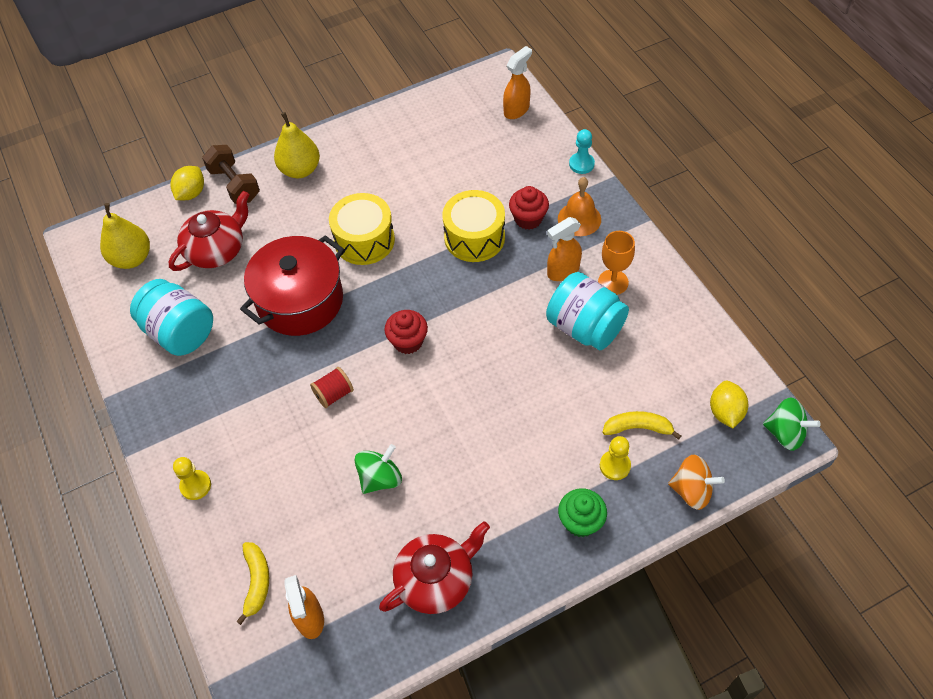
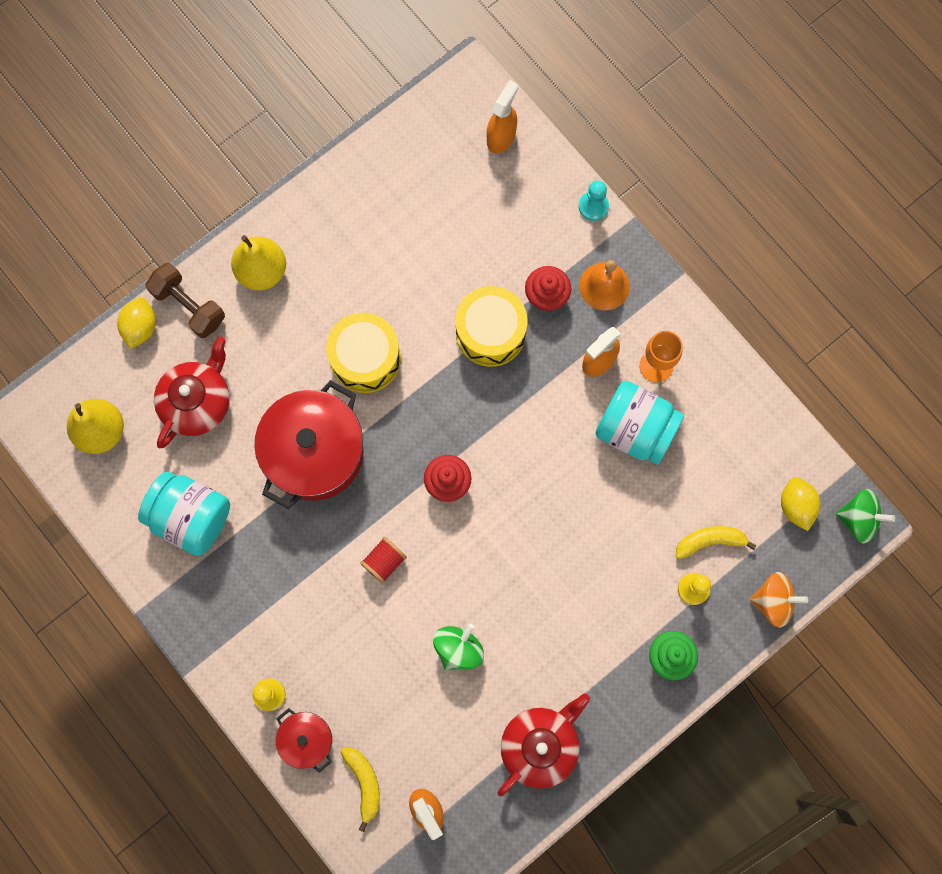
camera: 15 degrees left, 20 degrees up
none -> red pot [276,708,332,773]

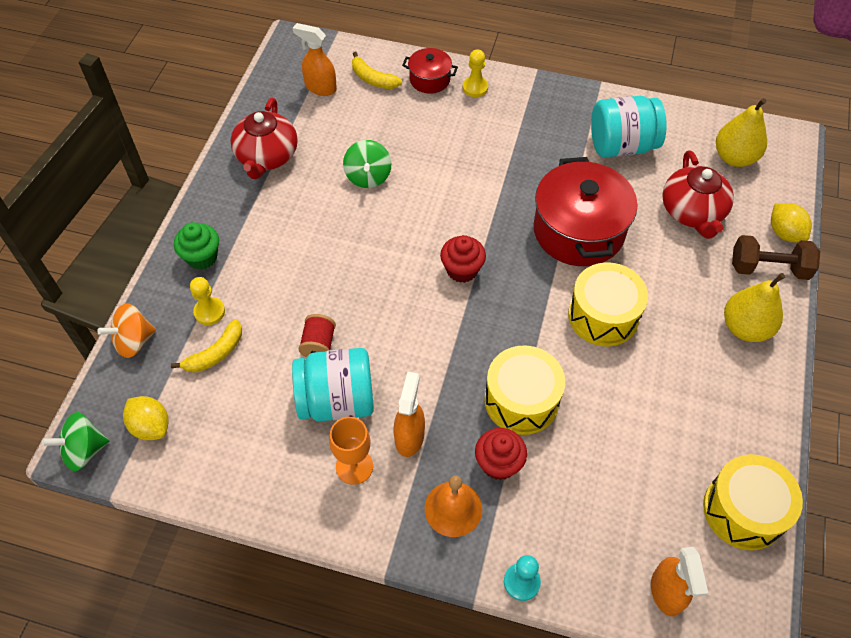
camera: 145 degrees right, 20 degrees down
red spool [360,537,407,584] -> red spool moved to [299,314,336,357]
none -> yellow drum [703,454,803,551]

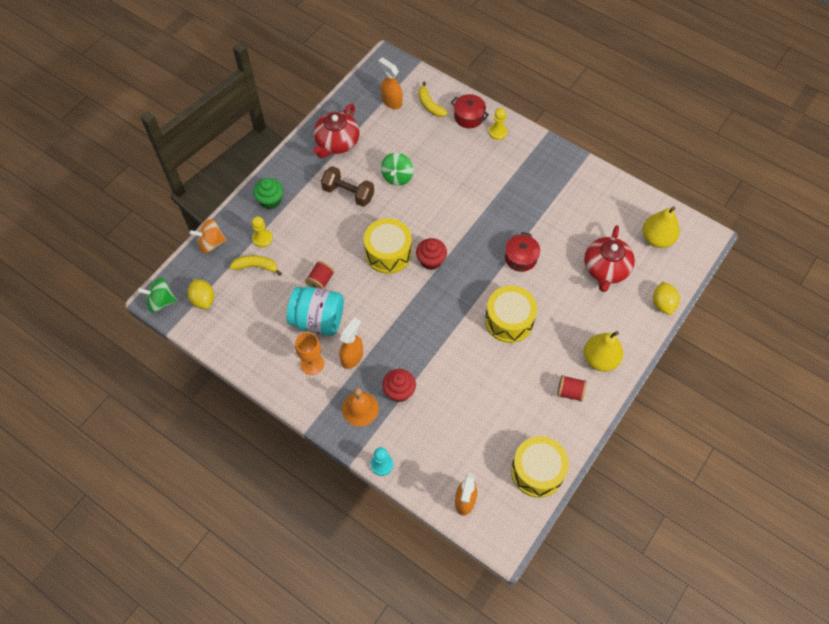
camera: 20 degrees right, 5 degrees up
yellow banana [171,319,242,372] -> yellow banana turned 150 degrees counterclockwise [230,255,282,276]
yellow drum [484,346,565,435] -> yellow drum moved to [364,218,412,274]
red pot [533,157,637,266] -> red pot [505,232,540,272], size x0.50
turquoise jar [591,96,667,157] -> none
brown dumbbell [732,235,820,280] -> brown dumbbell moved to [321,166,374,207]
none -> red spool [557,375,587,402]

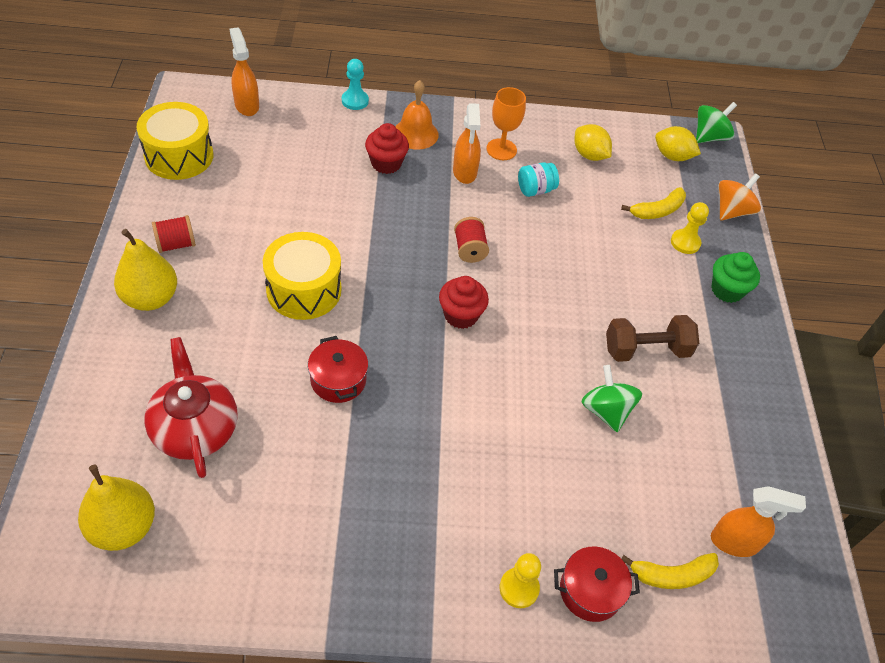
camera: 140 degrees right, 10 degrees down
turquoise jar [287,287,344,336] -> turquoise jar [518,162,559,197], size x0.51
red spool [305,261,334,289] -> red spool moved to [454,217,489,263]
red teapot [313,104,360,159] -> none
yellow drum [364,218,412,274] -> none
yellow banana [418,82,448,117] -> yellow banana turned 150 degrees clockwise [621,553,719,589]
yellow lemon [653,282,680,315] -> yellow lemon moved to [575,124,612,161]

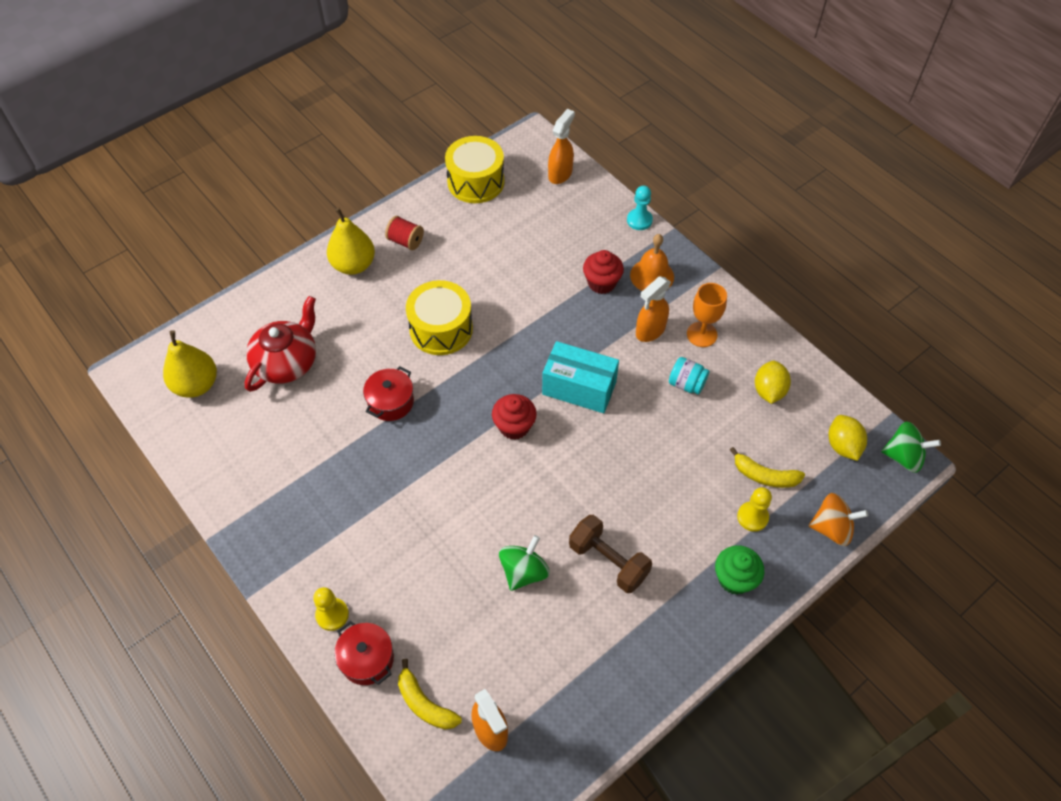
camera: 55 degrees right, 5 degrees up
red spool [454,217,489,263] -> turquoise box [542,341,619,413]

